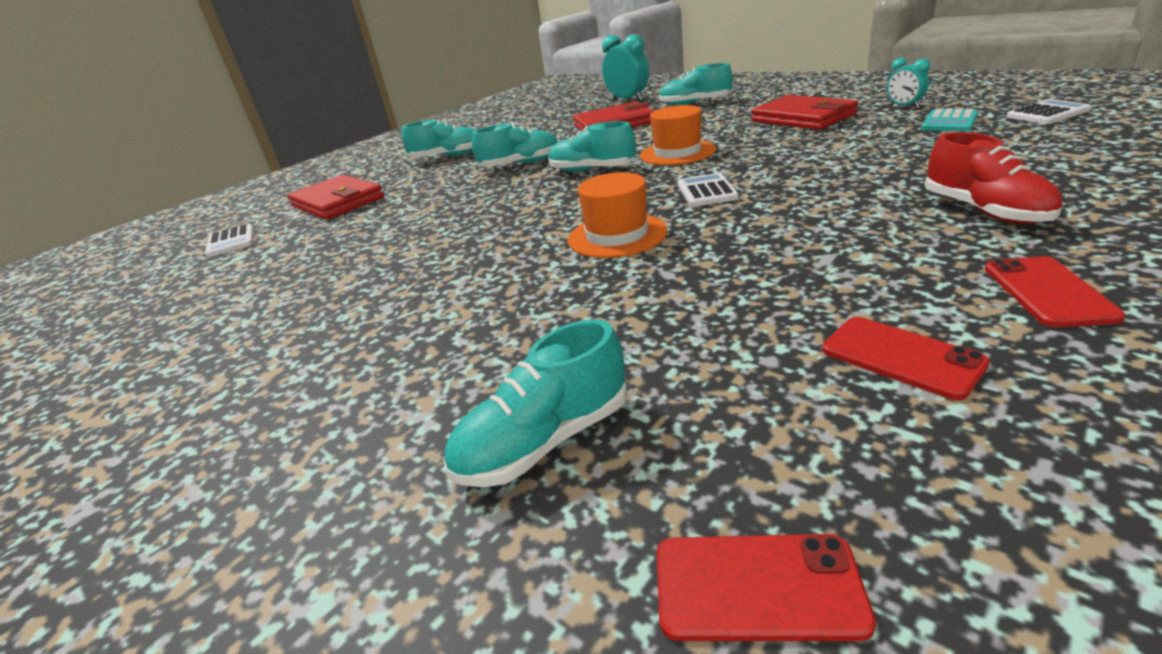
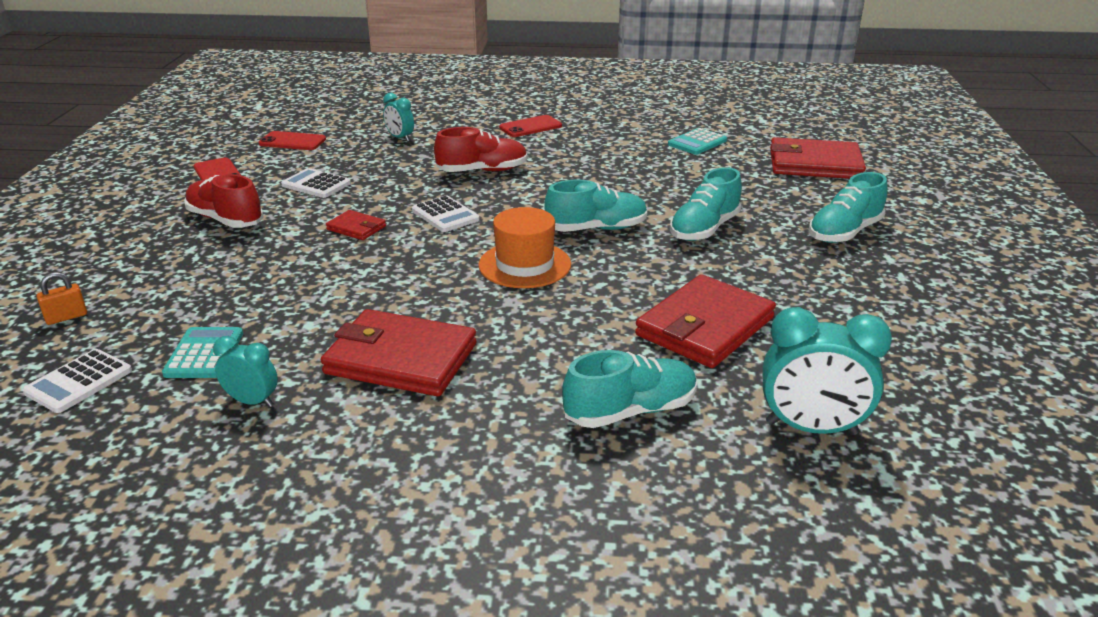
camera: 140 degrees right, 0 degrees up
white calculator [205,224,254,258] -> white calculator moved to [281,168,351,198]
turquoise shoe [444,319,628,487] -> none
orange hat [568,172,667,258] -> red shoe [434,127,528,172]
red phone [657,534,876,641] -> red phone moved to [499,115,562,137]
none -> orange padlock [36,272,87,325]
none -> red wallet [326,210,386,240]
none -> turquoise clock [383,93,414,142]
none -> turquoise calculator [668,128,727,155]

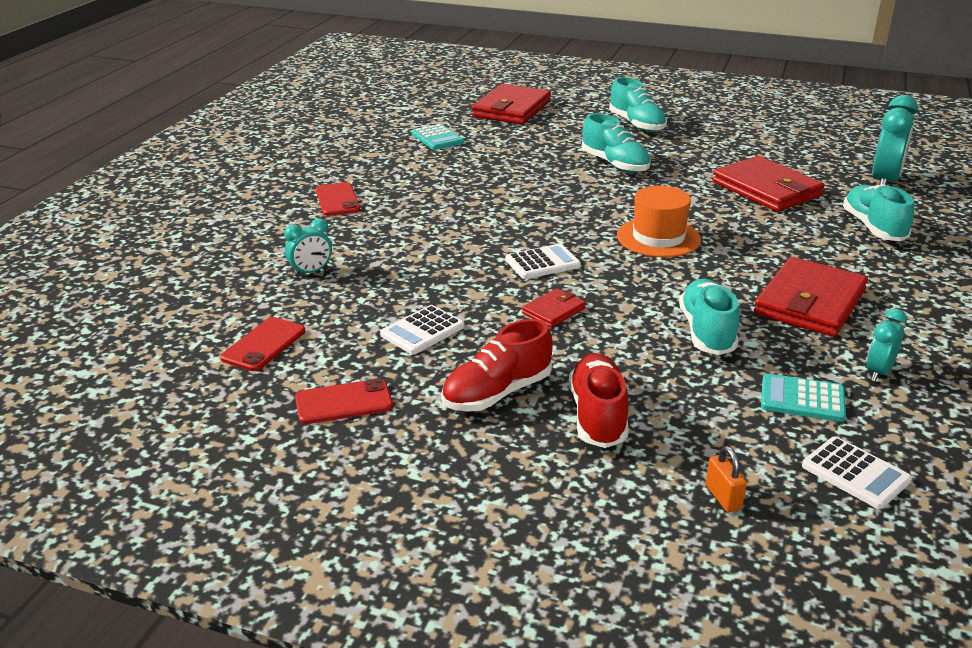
camera: 75 degrees left, 0 degrees up
red shoe [434,127,528,172] -> red shoe moved to [569,353,629,448]
turquoise shoe [544,180,648,232] -> turquoise shoe moved to [679,279,739,355]

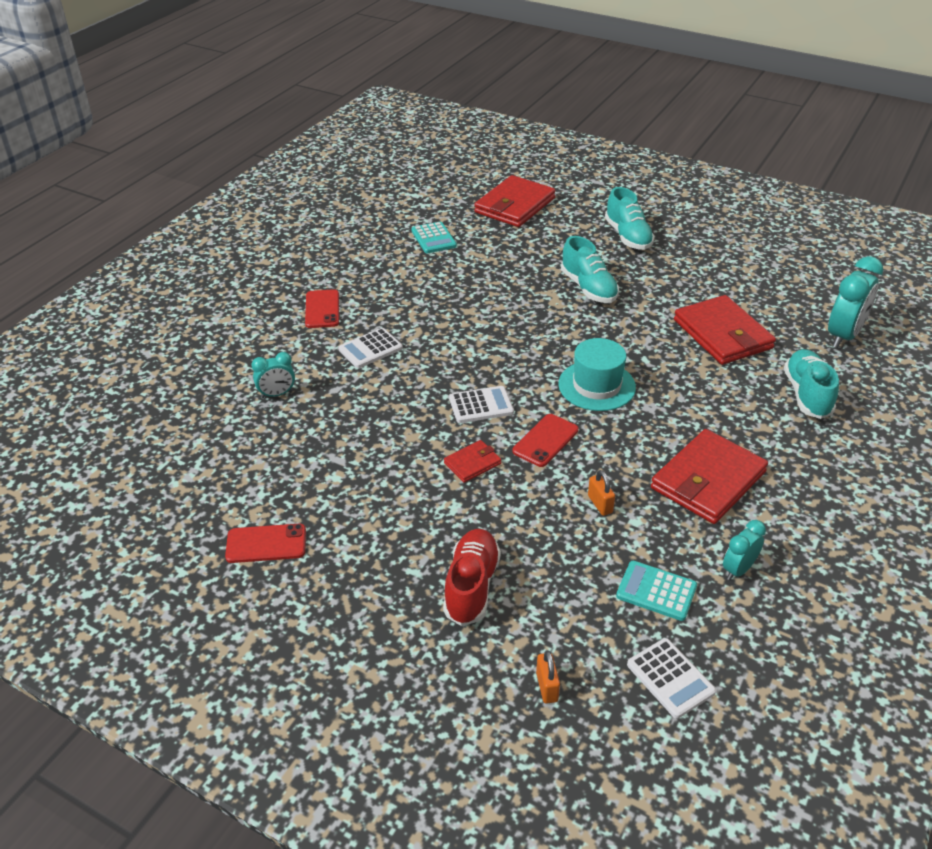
camera: 10 degrees right, 10 degrees up
red phone [220,317,305,371] -> red phone moved to [513,414,579,467]
white calculator [380,305,464,354] -> white calculator moved to [338,328,403,368]
red shoe [441,319,553,412] -> none
orange hat [617,186,701,257] -> turquoise hat [558,338,636,411]
turquoise shoe [679,279,739,355] -> orange padlock [588,470,615,516]

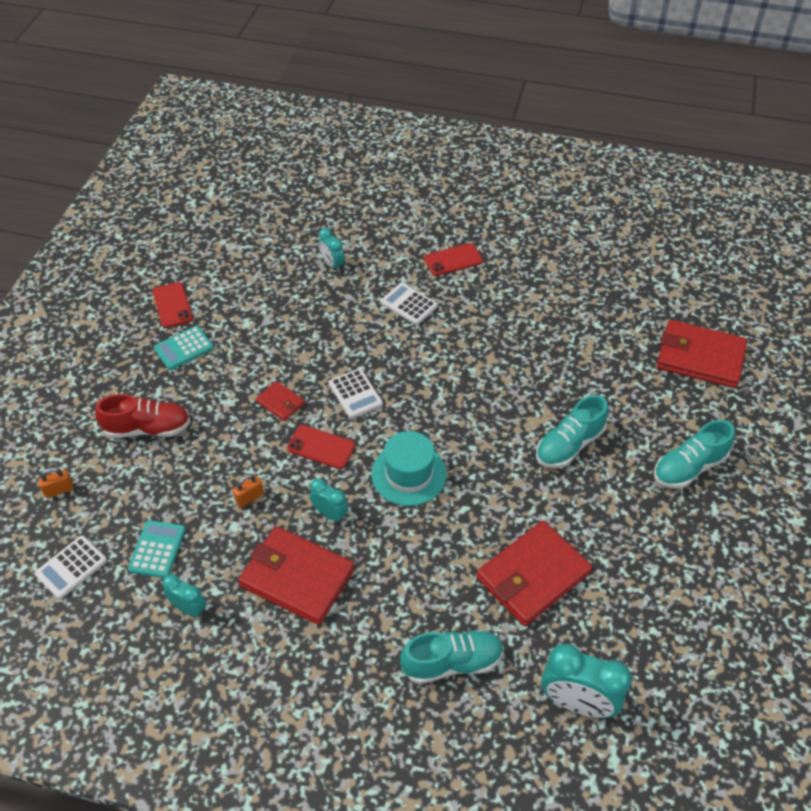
camera: 75 degrees right, 10 degrees up
turquoise calculator [411,222,457,253] -> turquoise calculator moved to [154,326,214,370]
none -> turquoise clock [310,478,348,523]

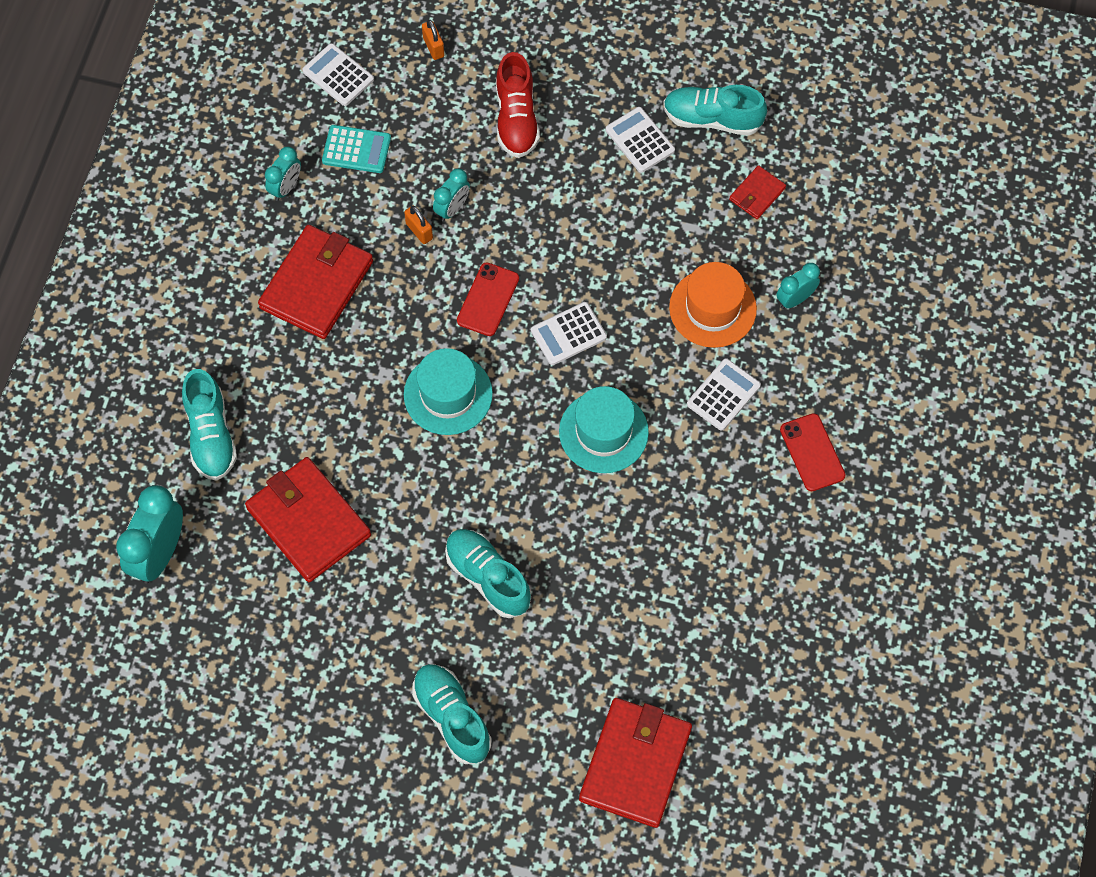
camera: 90 degrees right, 15 degrees up
red phone [152,282,193,328] -> turquoise shoe [663,85,767,136]
turquoise calculator [154,326,214,370] -> white calculator [606,107,675,173]
red wallet [256,381,305,421] -> red wallet moved to [729,165,786,219]
turquoise clock [310,478,348,523] -> turquoise clock moved to [433,169,470,221]
none -> turquoise hat [559,386,649,473]
none -> orange hat [669,262,757,348]

